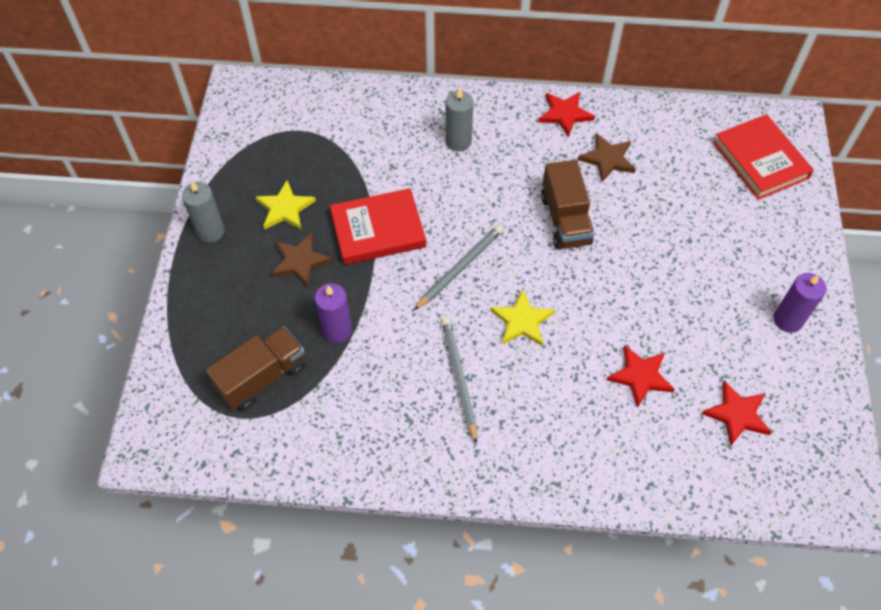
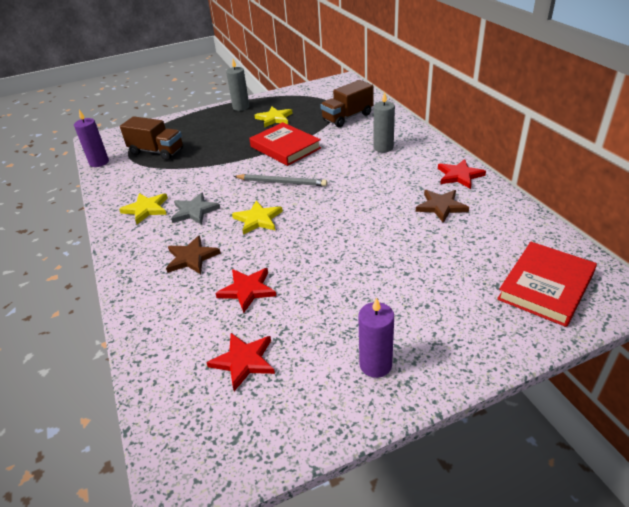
camera: 65 degrees right, 20 degrees down
brown star [271,233,333,288] -> brown star moved to [166,235,221,274]
purple candle [315,283,352,343] -> purple candle moved to [74,110,109,167]
grey pencil [442,318,477,444] -> grey star [171,193,220,225]
brown truck [541,160,594,249] -> brown truck moved to [320,80,374,127]
none -> yellow star [119,193,168,224]

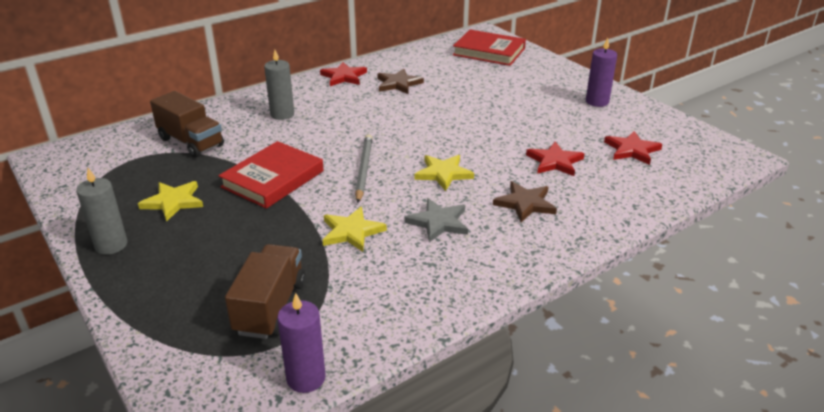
camera: 105 degrees left, 5 degrees down
yellow star [119,193,168,224] -> yellow star moved to [323,207,387,252]

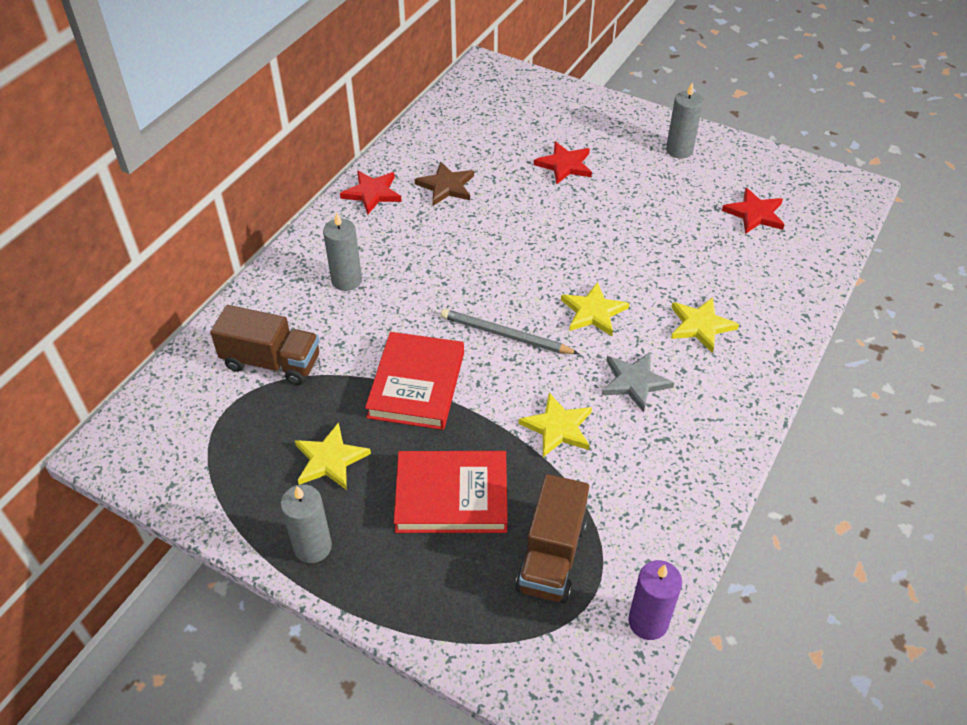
camera: 25 degrees left, 15 degrees up
brown truck [225,244,305,339] -> brown truck turned 150 degrees counterclockwise [515,474,589,603]
grey pencil [355,134,372,203] -> grey pencil turned 45 degrees counterclockwise [441,309,579,354]
red book [453,29,526,66] -> red book moved to [394,451,508,533]
brown star [493,181,557,223] -> yellow star [671,297,739,353]
red star [526,142,584,176] -> red star moved to [534,142,592,185]
purple candle [586,38,617,107] -> grey candle [666,83,703,158]

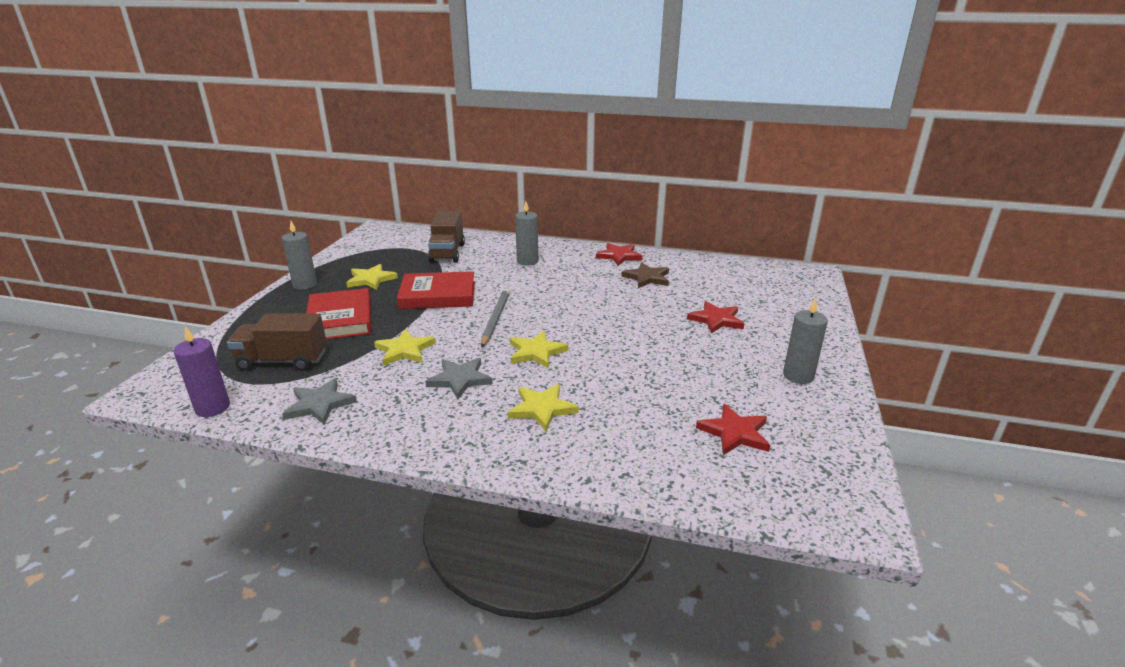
camera: 75 degrees right, 20 degrees down
none -> grey star [282,378,357,425]

